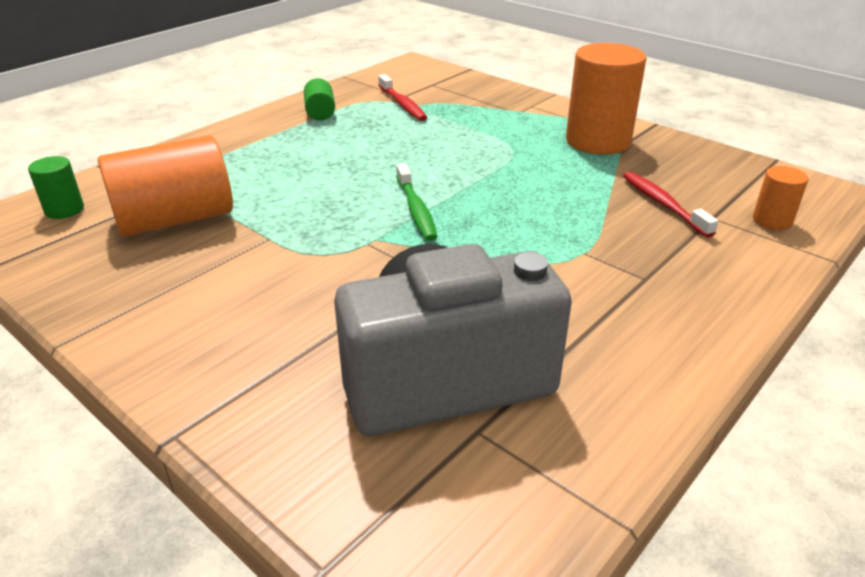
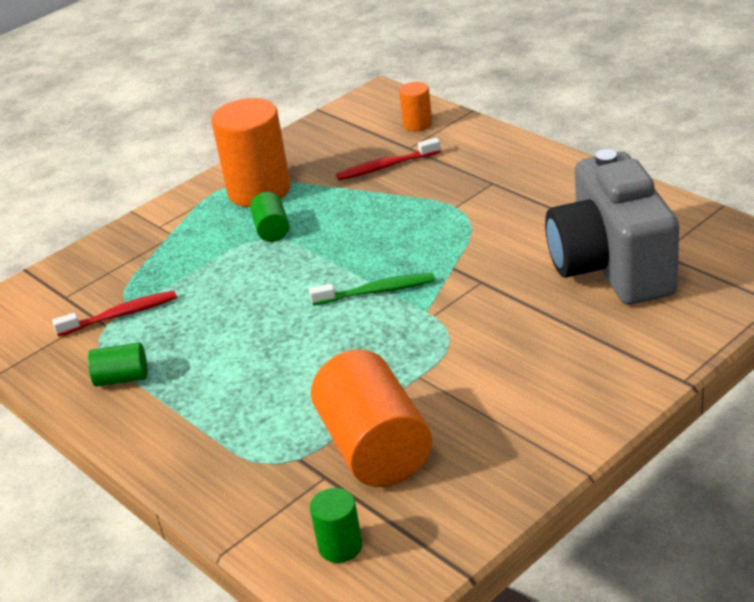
camera: 80 degrees left, 0 degrees up
none -> green cylinder [250,192,289,242]

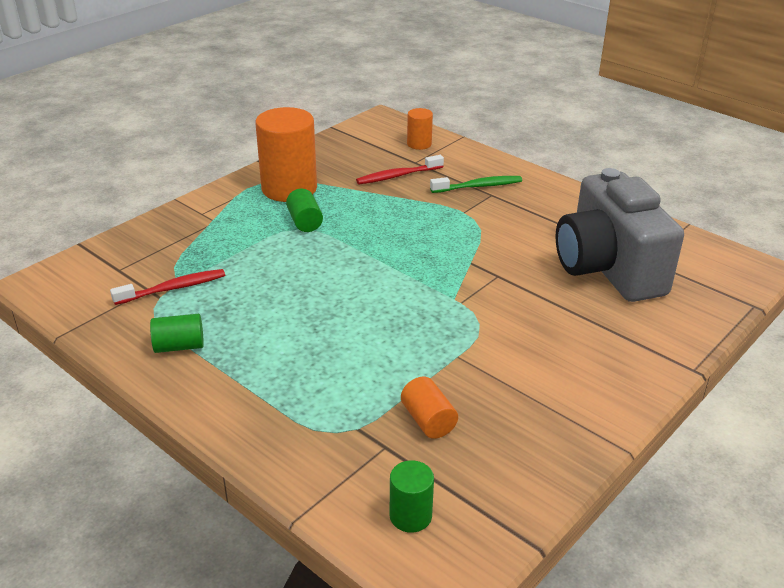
camera: 10 degrees left, 0 degrees up
green toothbrush [309,273,435,305] -> green toothbrush moved to [430,176,522,193]
orange cylinder [311,349,432,487] -> orange cylinder [401,376,458,439], size x0.48

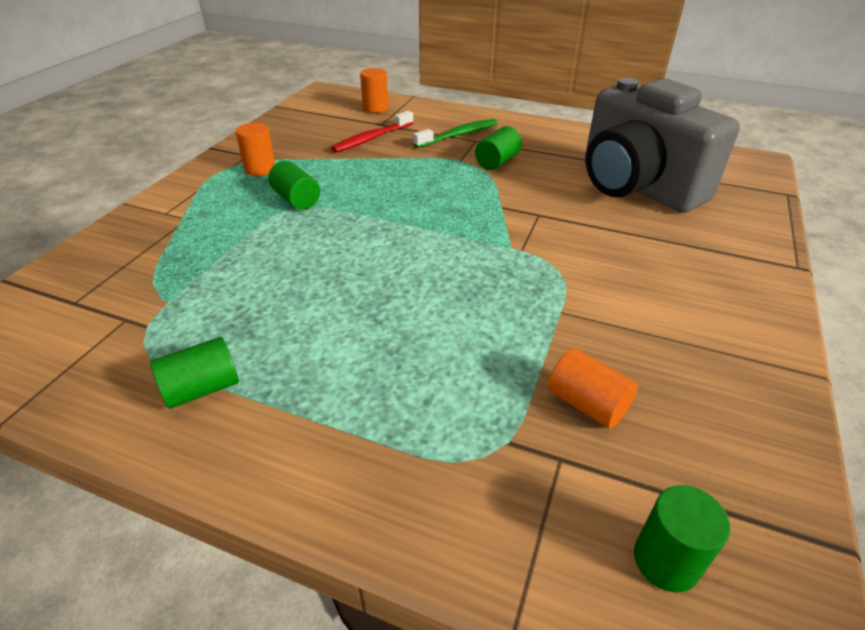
camera: 20 degrees left, 5 degrees up
red toothbrush [110,269,225,305] -> none
orange cylinder [255,107,317,202] -> orange cylinder [236,123,275,176], size x0.48
none -> green cylinder [475,126,522,170]

